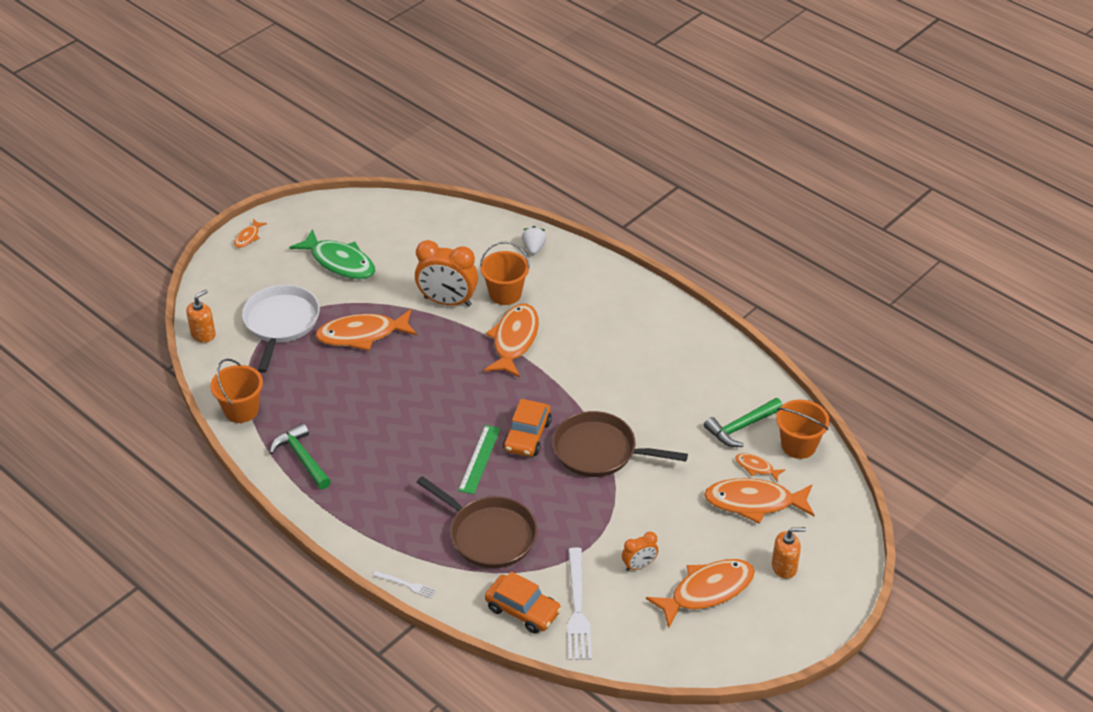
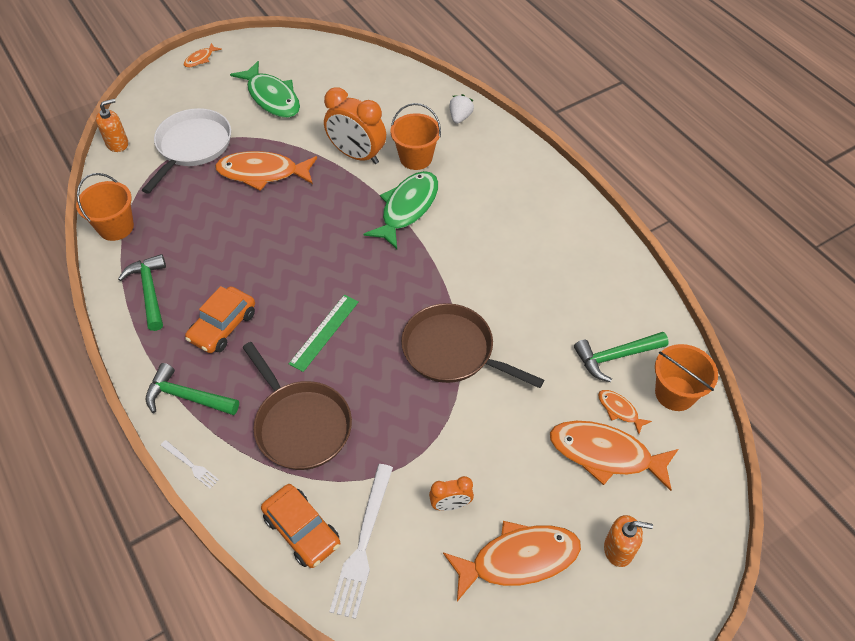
camera: 15 degrees right, 10 degrees up
orange fish [484,304,539,378] -> green fish [363,171,438,249]
orange car [503,399,552,457] -> orange car moved to [185,286,255,353]
none -> green hammer [146,363,239,415]

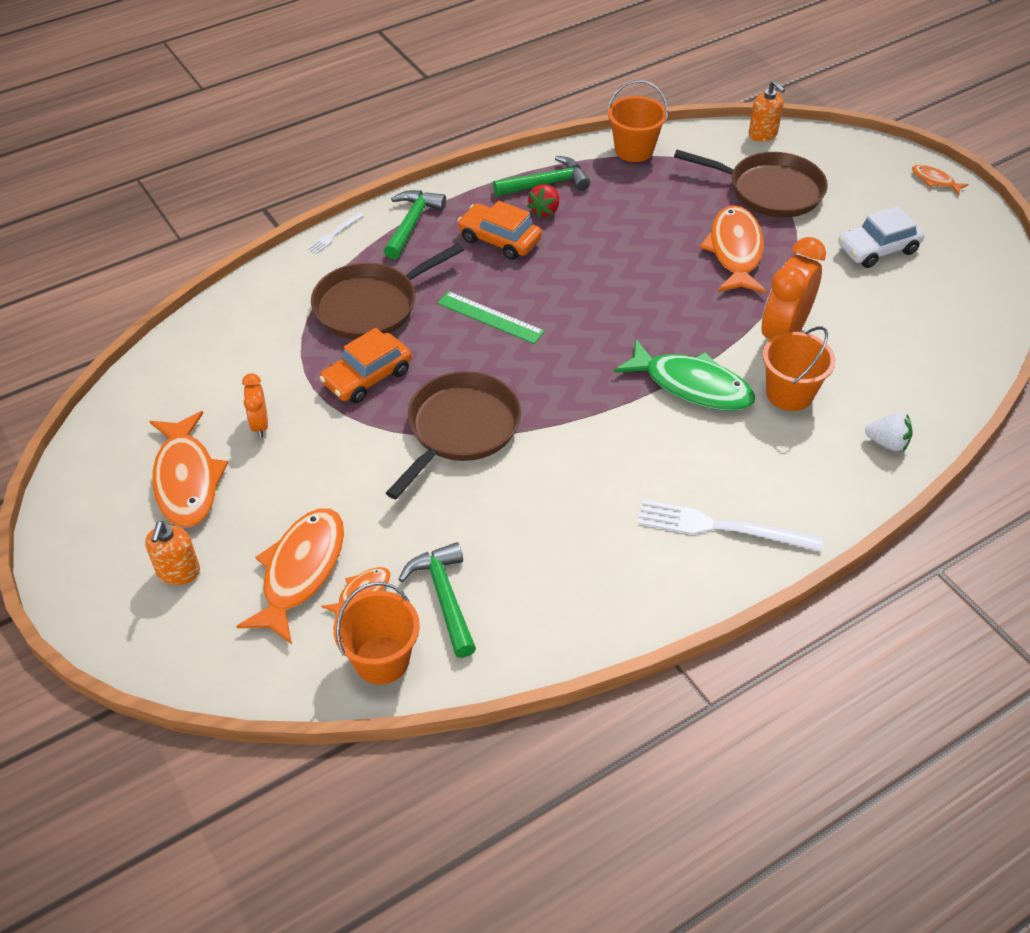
camera: 90 degrees right, 5 degrees down
white pan [142,108,231,194] -> brown pan [674,150,828,218]
green fish [230,61,300,118] -> white car [838,206,924,268]
orange car [261,484,340,568] -> orange car moved to [320,328,412,403]
white fork [329,464,393,619] -> white fork moved to [638,500,823,552]
none -> red strawberry [527,184,559,218]

